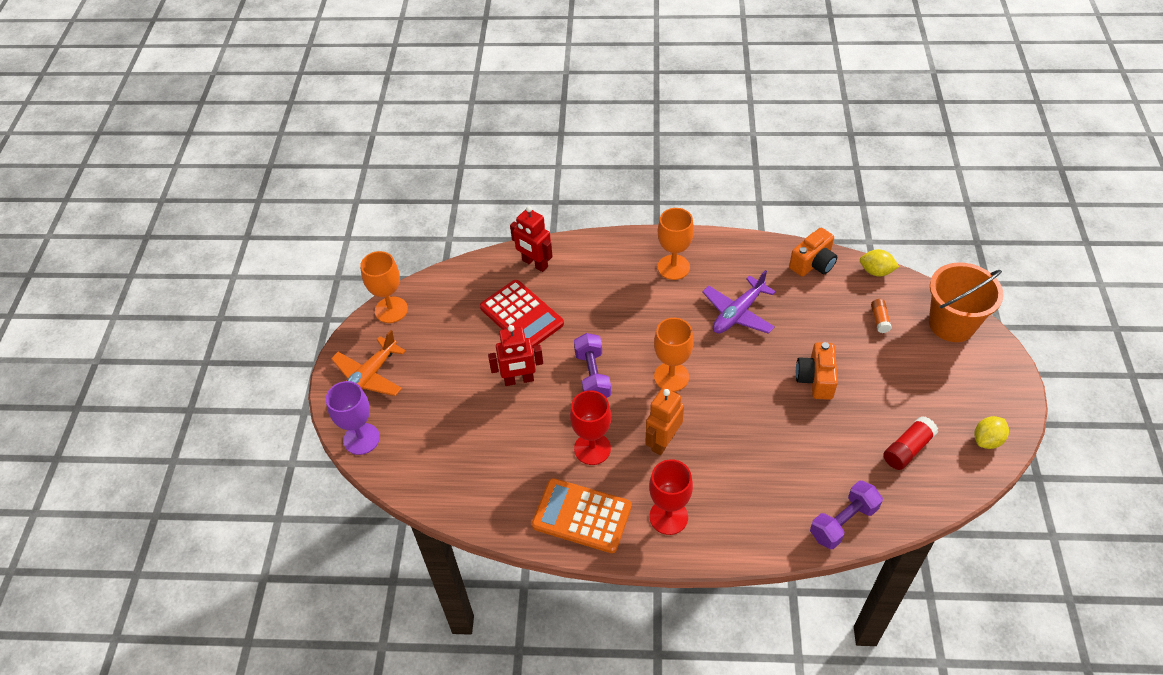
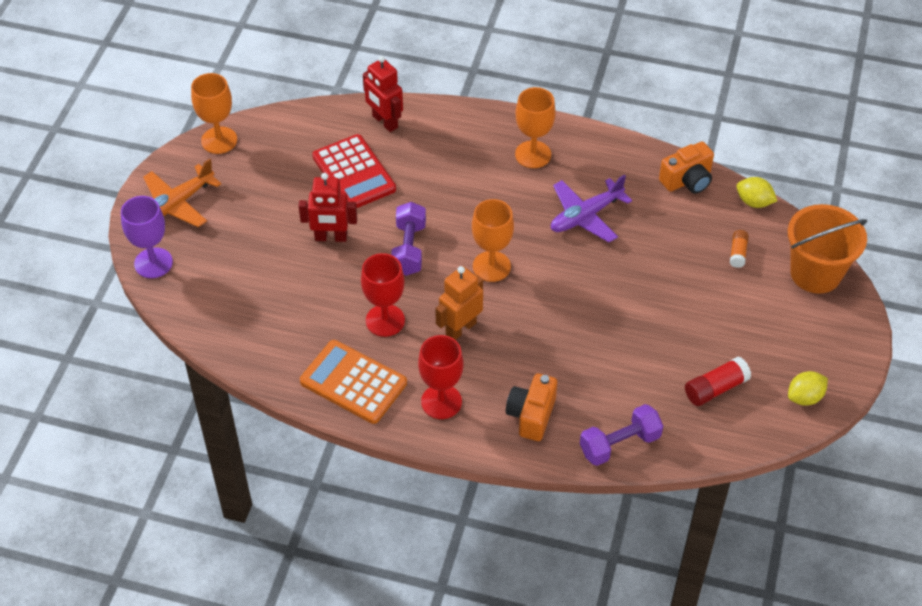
camera: 10 degrees right, 0 degrees up
orange camera [796,342,838,400] -> orange camera moved to [506,374,557,441]

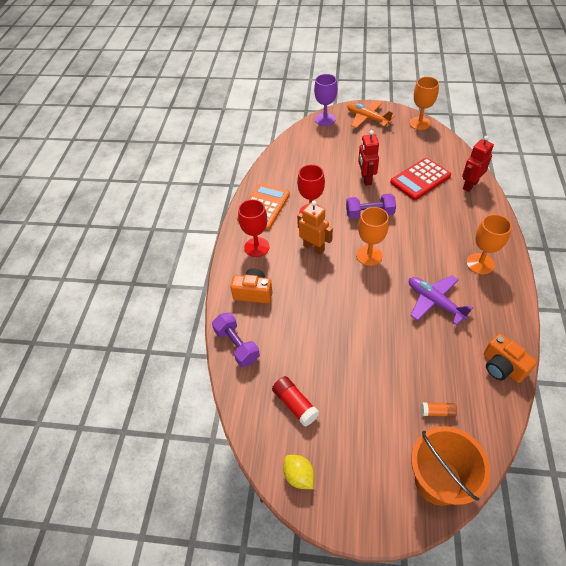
camera: 85 degrees right, 0 degrees up
yellow lemon [736,177,777,208] -> none

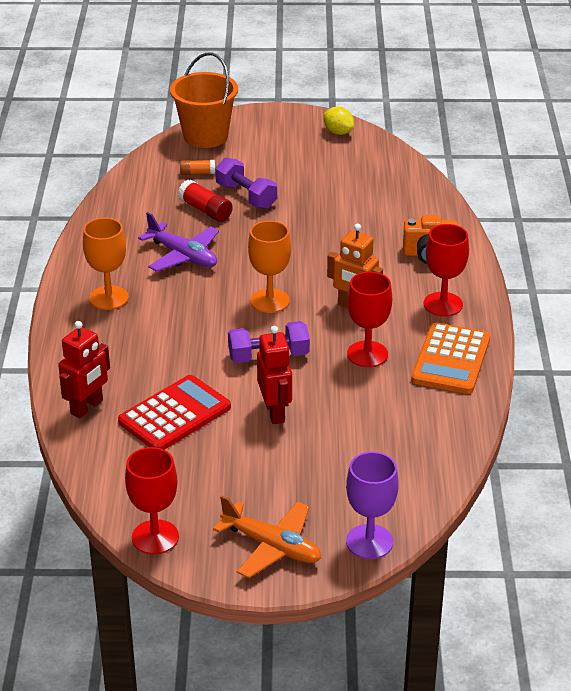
camera: 170 degrees right, 15 degrees down
purple dumbbell [212,312,260,367] -> purple dumbbell moved to [215,157,277,209]
red glue stick [272,376,319,427] -> red glue stick moved to [178,180,233,222]
orange goblet [409,77,439,130] -> red goblet [125,447,179,554]
orange camera [484,334,537,383] -> none

